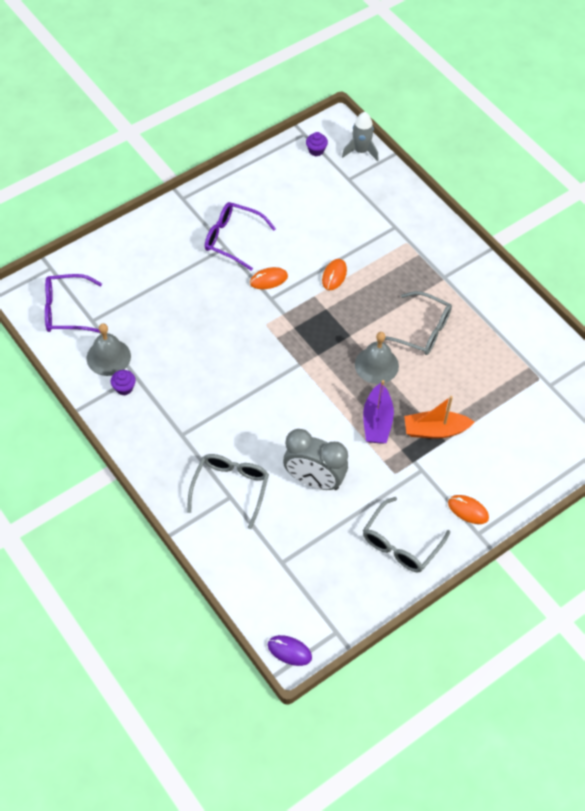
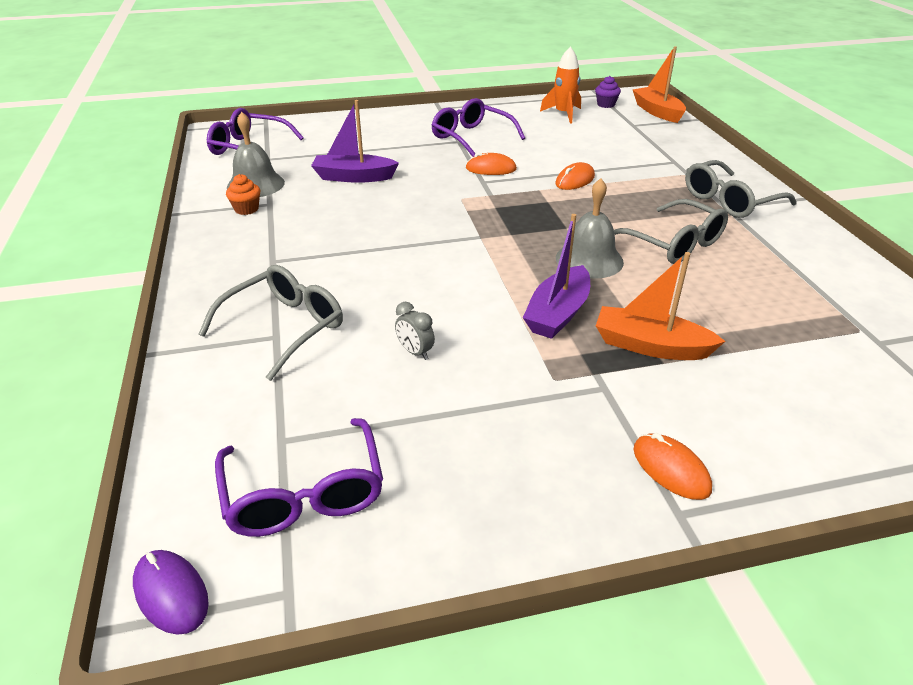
camera: 25 degrees right, 20 degrees down
purple cupcake [111,370,136,395] -> orange cupcake [226,174,260,215]
grey clock [283,429,348,490] -> grey clock [395,302,435,360], size x0.40
grey rocket [342,112,379,161] -> orange boat [632,46,686,123]
grey glasses [363,497,450,572] -> grey glasses moved to [685,160,797,218]
none -> purple glasses [215,418,383,537]
none -> purple boat [311,100,399,183]
none -> orange rocket [540,46,581,124]

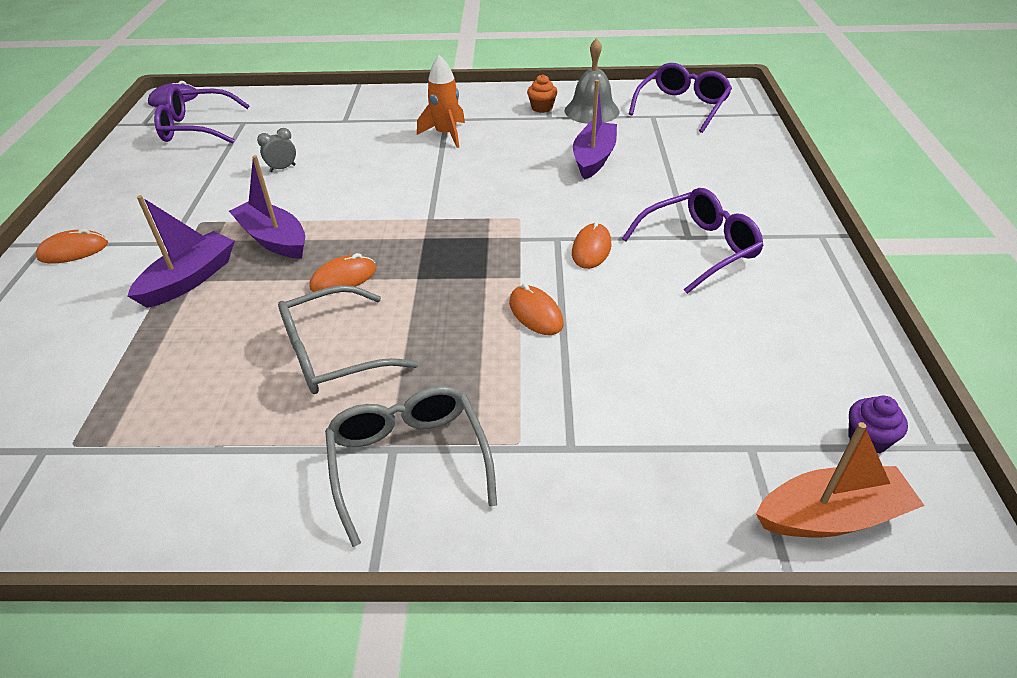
camera: 105 degrees right, 5 degrees up
grey glasses [199,265,343,381] -> none
orange rocket [540,46,581,124] -> orange rocket moved to [417,55,465,148]
grey bell [556,178,624,279] -> orange mouse [309,253,376,292]
orange boat [596,252,725,360] -> purple boat [128,195,234,308]

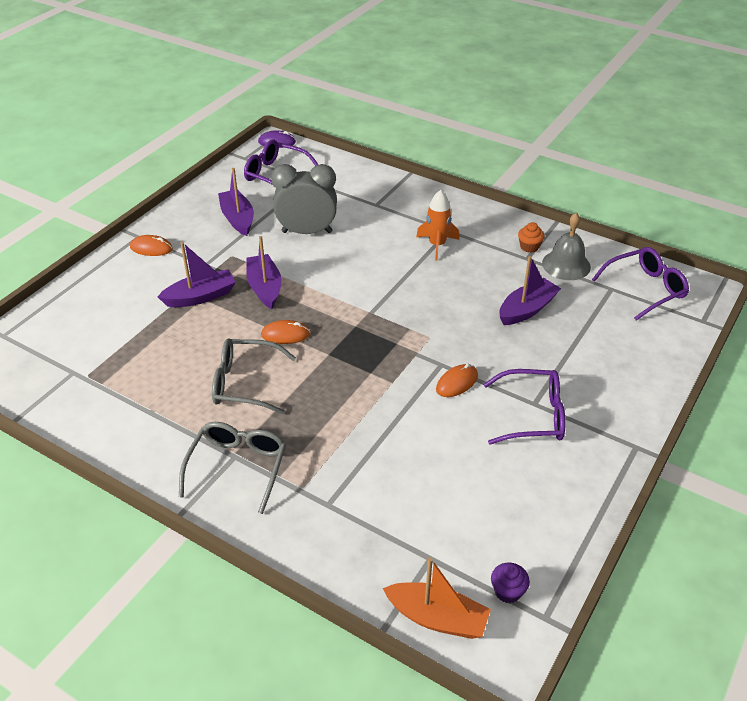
camera: 30 degrees right, 0 degrees up
grey clock [257,128,296,172] -> grey clock [271,164,337,234], size x2.48
orange mouse [509,283,563,335] -> none
none -> purple boat [218,168,254,236]

